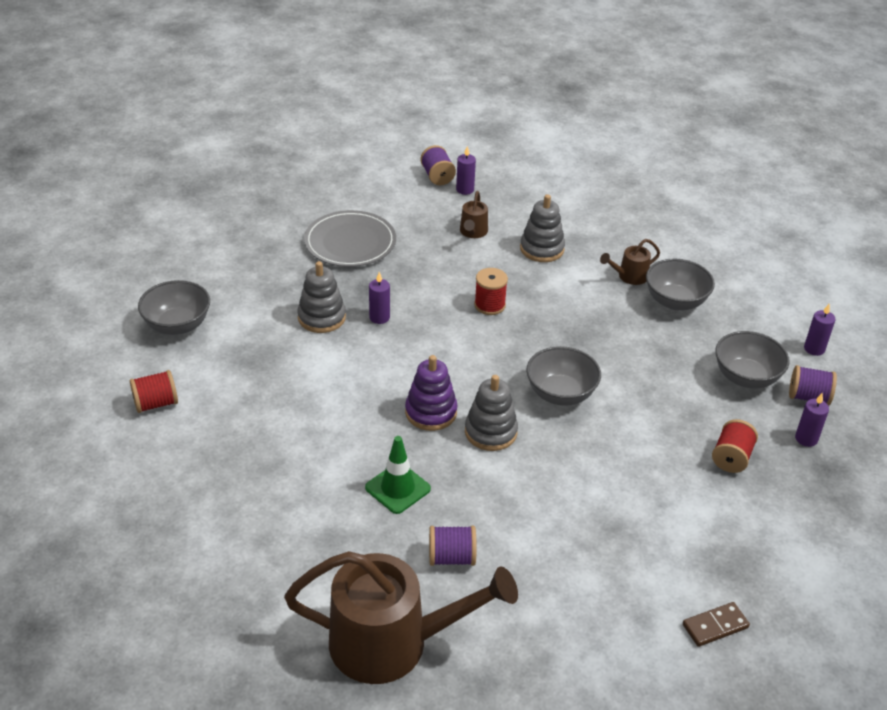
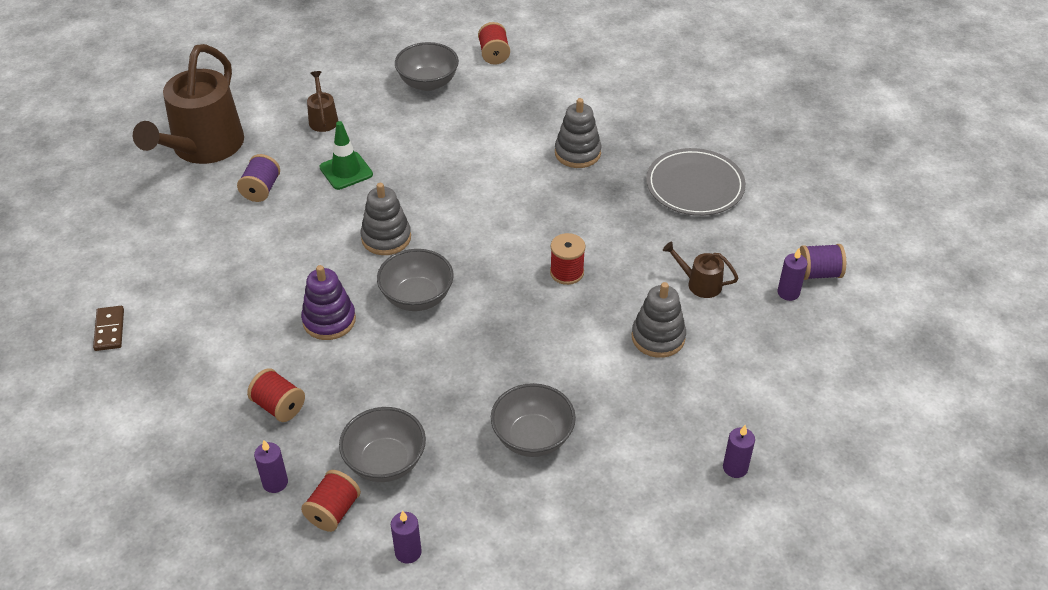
camera: 105 degrees right, 5 degrees up
grey bowl [138,280,210,335] -> grey bowl moved to [395,42,459,91]
purple candle [369,272,390,324] -> purple candle moved to [723,425,755,478]
purple stacking toy [405,355,458,431] -> purple stacking toy moved to [301,265,356,340]
brown watering can [600,239,660,285] -> brown watering can moved to [307,71,338,132]
purple spool [789,365,837,405] -> red spool [301,470,361,532]

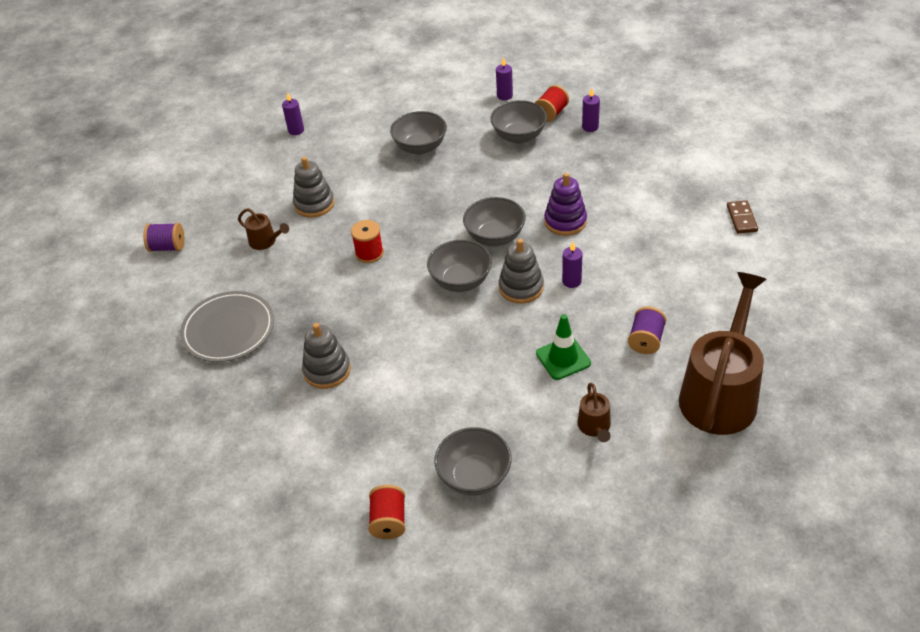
camera: 170 degrees left, 0 degrees up
red spool [247,368,305,422] -> none
purple candle [778,248,807,301] -> purple candle moved to [562,242,582,288]
none -> grey bowl [427,240,492,292]

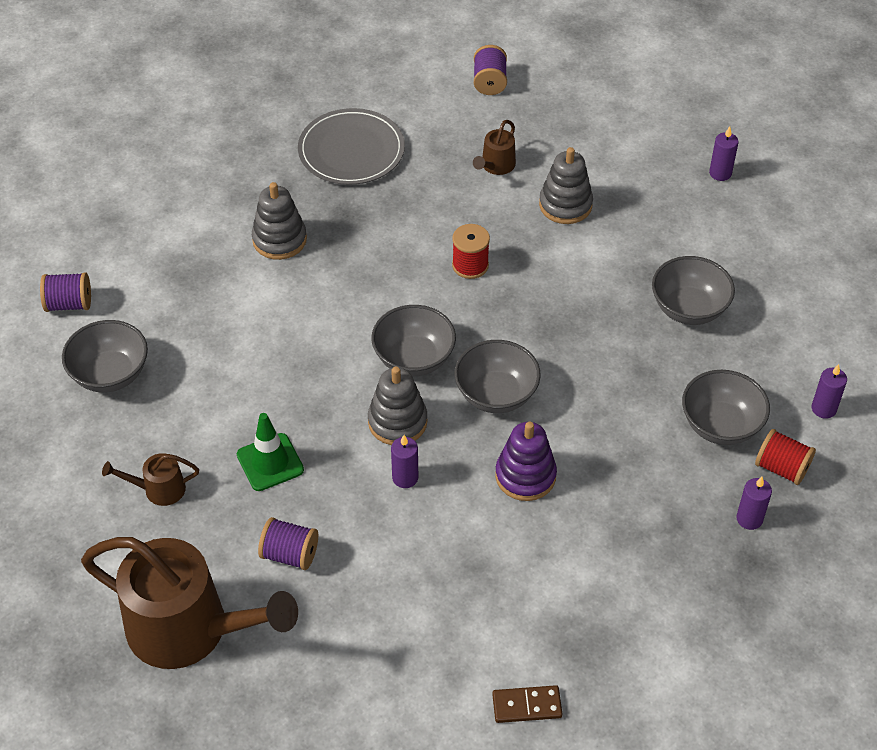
camera: 85 degrees right, 5 degrees up
red spool [368,484,405,539] -> purple spool [40,272,91,312]

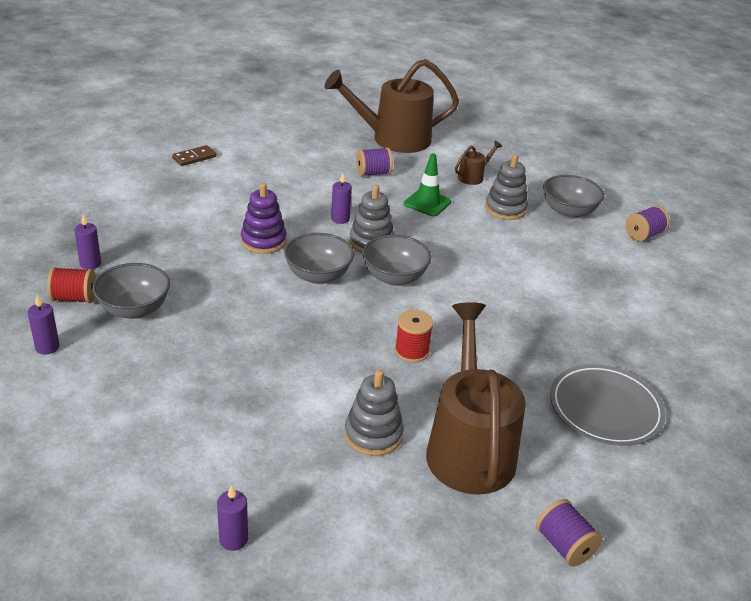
camera: 145 degrees right, 15 degrees down
grey stacking toy [252,182,307,260] -> grey stacking toy moved to [485,154,528,220]
brown watering can [473,120,516,175] -> brown watering can [426,302,526,495], size x2.34
grey bowl [652,256,735,325] -> none

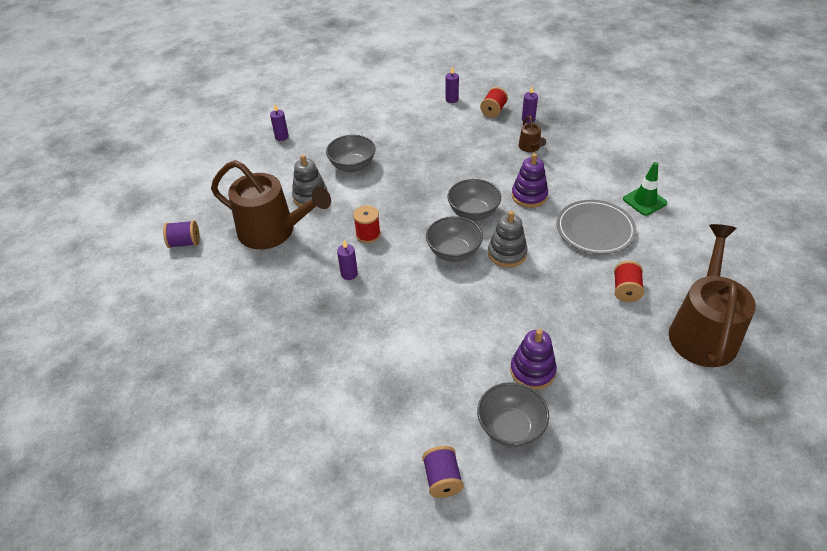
camera: 120 degrees right, 10 degrees up
grey bowl [93,263,170,319] -> grey bowl moved to [326,135,376,172]
brown domino [172,145,216,166] -> none
purple candle [331,173,352,224] -> purple candle moved to [337,240,358,280]
purple spool [356,147,393,177] -> red spool [614,261,644,302]
green traffic cone [404,153,451,217] -> green traffic cone moved to [623,162,667,216]
brown watering can [455,140,502,185] -> brown watering can moved to [519,116,546,152]
grey stacking toy [485,154,528,220] -> purple stacking toy [510,329,557,390]
grey plate [550,364,666,446] -> grey plate moved to [557,200,637,254]

